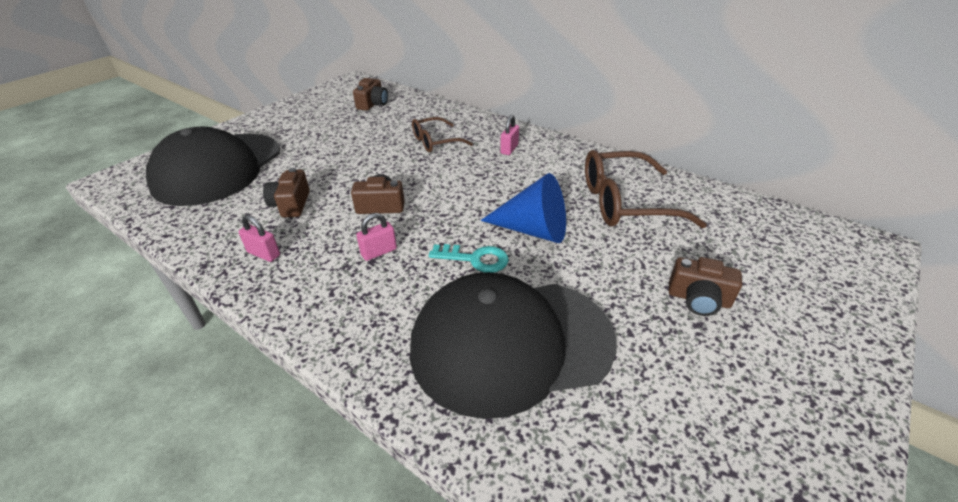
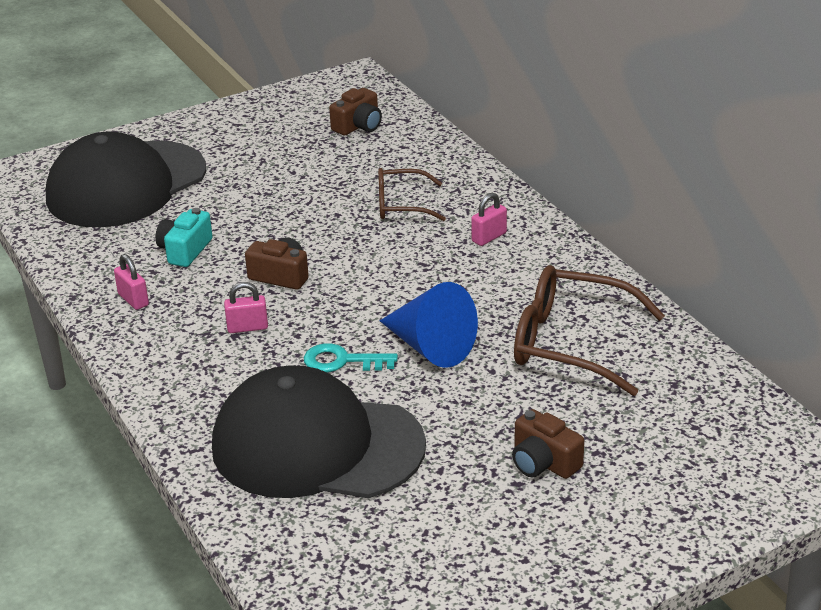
camera: 25 degrees right, 5 degrees down
brown camera [263,168,310,217] -> turquoise camera [155,208,213,267]
turquoise key [429,244,509,273] -> turquoise key turned 150 degrees clockwise [304,343,398,372]

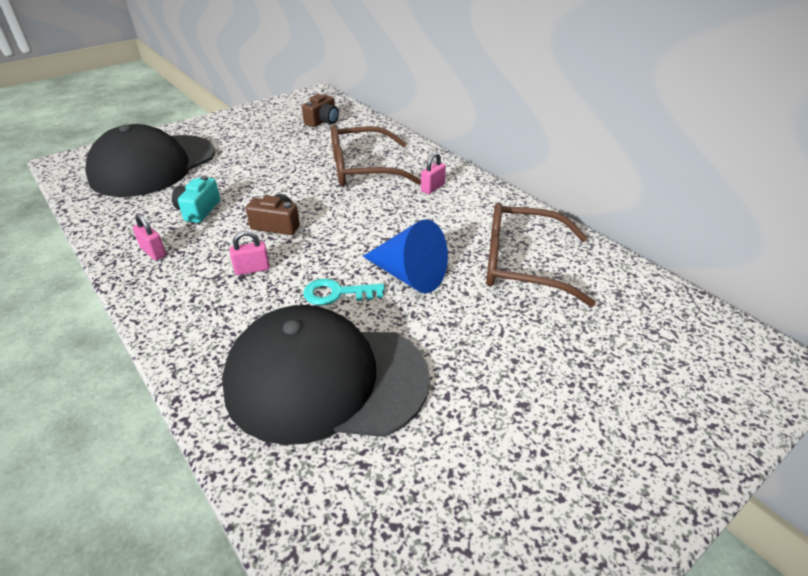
camera: 10 degrees left, 5 degrees up
brown glasses [378,168,446,221] -> brown glasses [331,125,421,186], size x1.66
brown camera [512,409,584,479] -> none

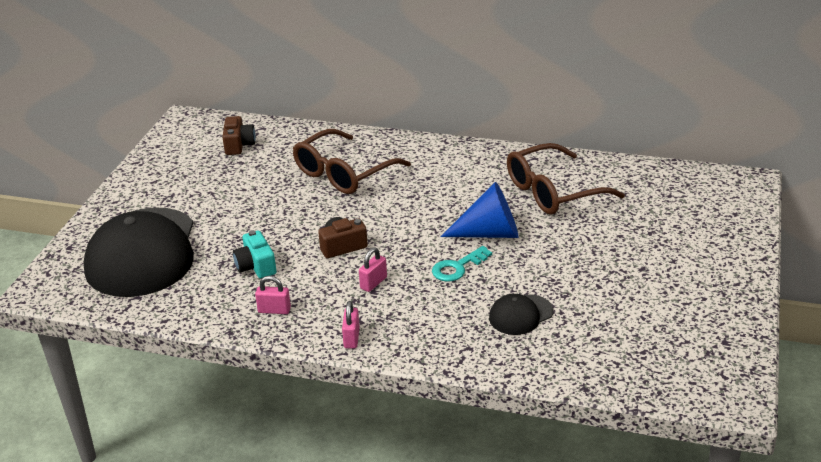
camera: 35 degrees left, 5 degrees down
black cap [222,305,430,445] -> black cap [489,294,553,335], size x0.43
pink padlock [421,152,446,194] -> pink padlock moved to [342,301,360,348]

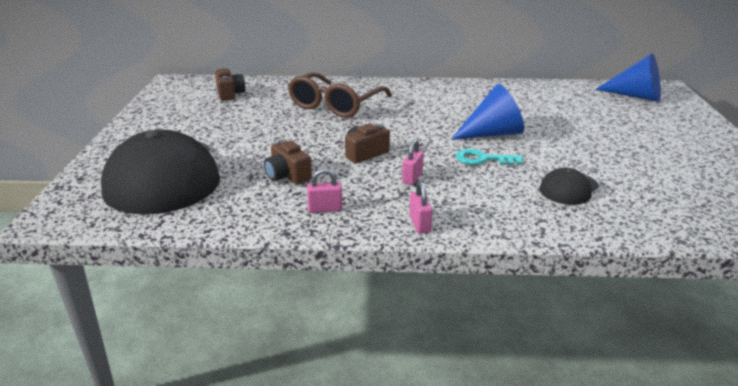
camera: 15 degrees left, 5 degrees down
turquoise camera [233,230,277,278] -> brown camera [264,140,312,184]
turquoise key [432,246,492,282] -> turquoise key turned 60 degrees clockwise [456,149,523,165]
brown glasses [507,143,625,215] -> none
none -> blue cone [595,53,661,102]

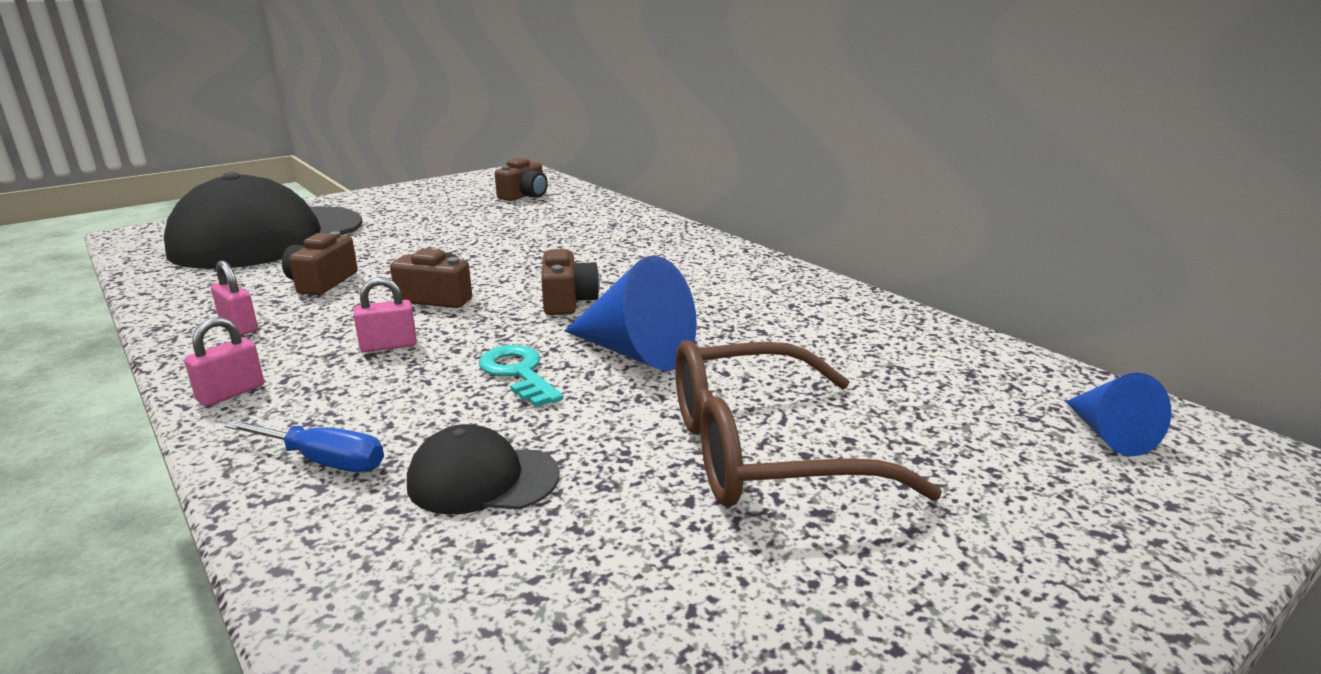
camera: 50 degrees right, 5 degrees down
brown glasses [288,72,392,118] -> brown glasses moved to [675,340,942,507]
blue cone [595,53,661,102] -> blue cone [1065,372,1171,456], size x0.60
none -> blue screwdriver [224,420,384,472]
none -> brown camera [541,249,600,315]

